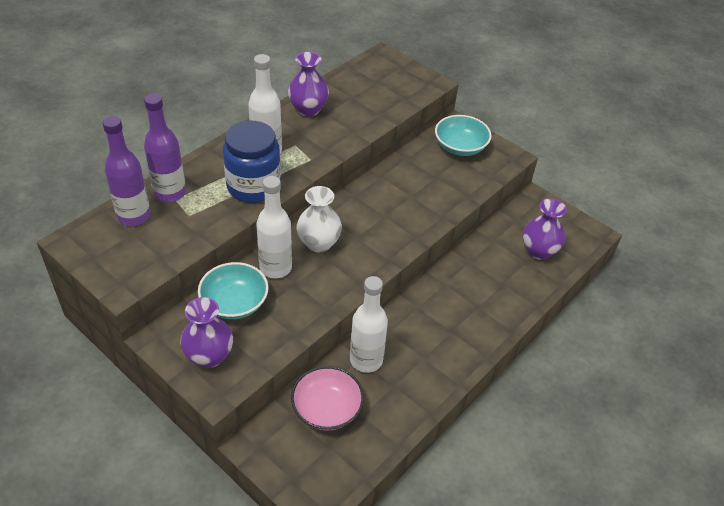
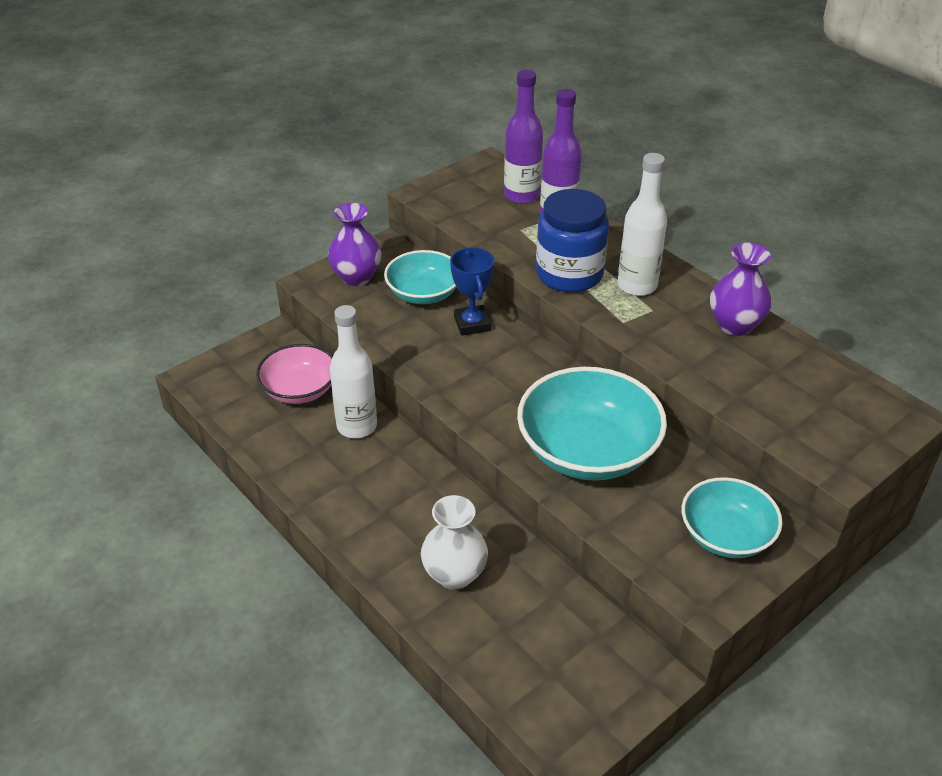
camera: 100 degrees right, 5 degrees down
white bottle [256,176,292,278] -> blue trophy [450,247,494,336]
white vase [297,186,342,252] -> white vase moved to [421,495,488,590]
purple vase [523,198,567,260] -> none
none -> turquoise bowl [517,367,667,481]

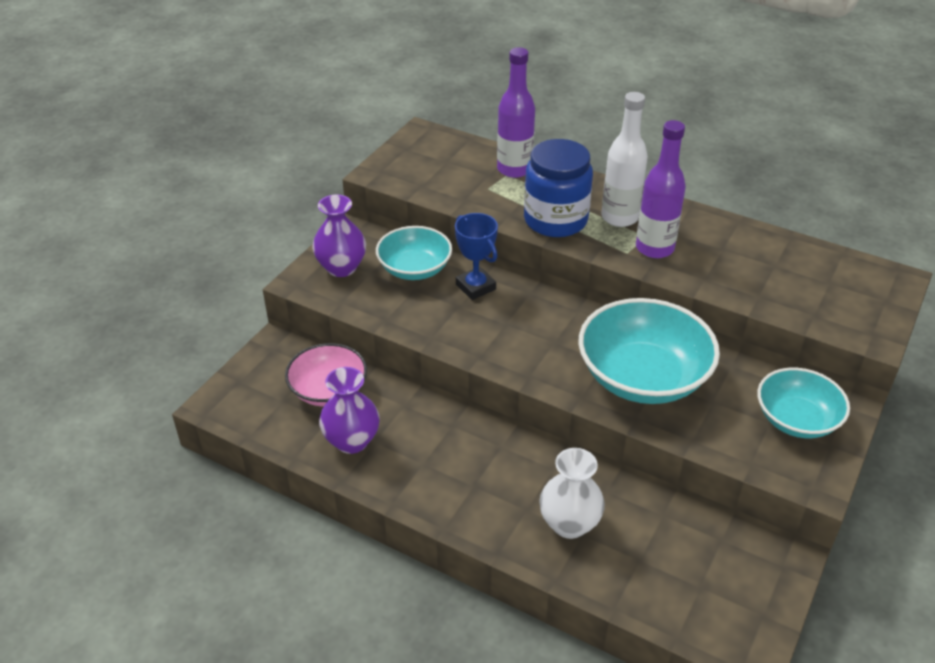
camera: 20 degrees left, 0 degrees up
white bottle [330,305,377,438] -> none
purple bottle [504,70,543,204] -> purple bottle moved to [636,120,686,258]
purple vase [710,242,772,336] -> purple vase moved to [319,367,380,454]

